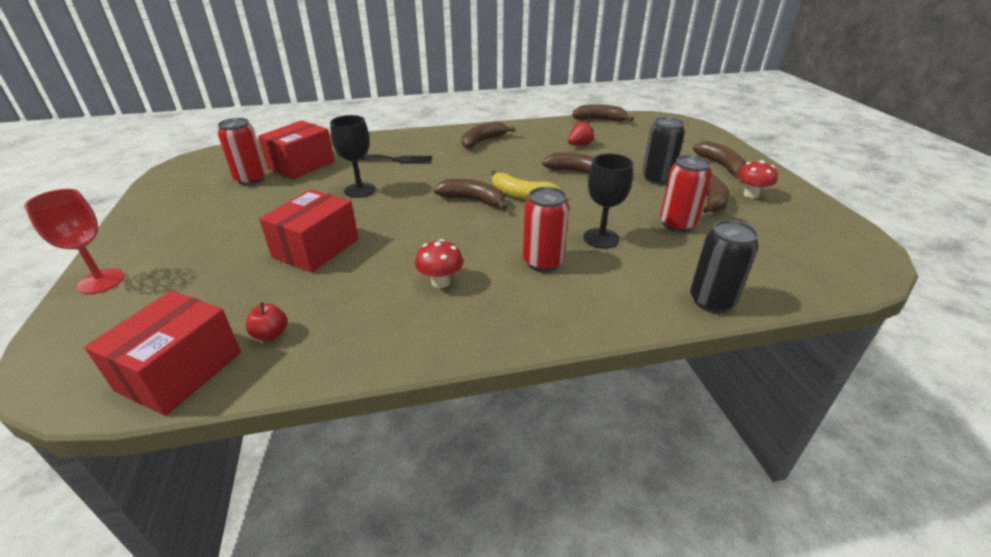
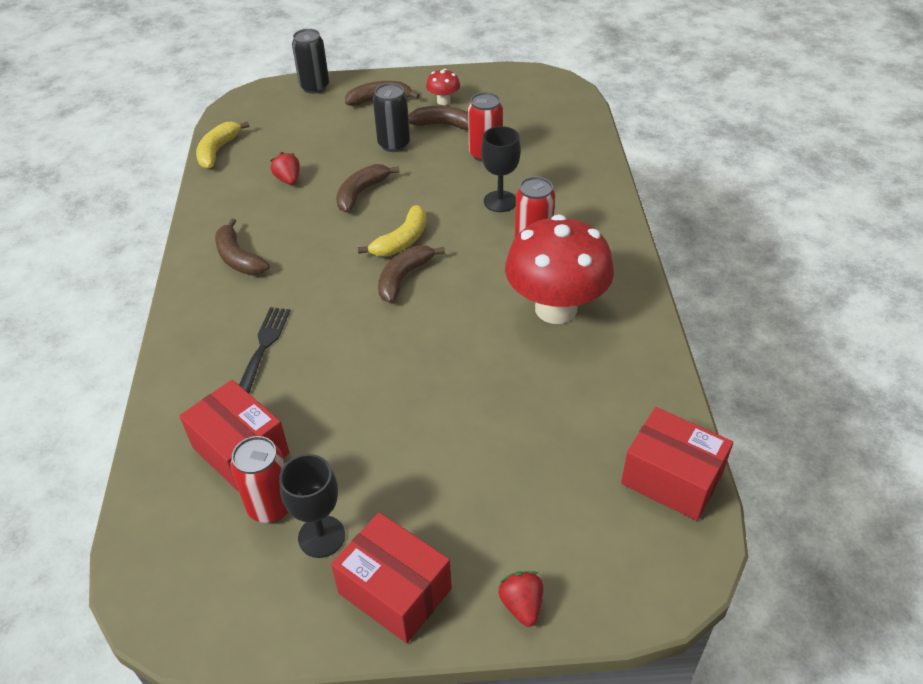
camera: 80 degrees left, 10 degrees up
red goblet [24,189,125,294] -> red strawberry [498,571,543,627]
red apple [246,302,287,341] -> none
red box [259,189,358,273] -> red box moved to [331,512,452,643]
black goblet [330,115,375,198] -> black goblet moved to [279,454,345,558]
red mushroom [415,239,463,288] -> red mushroom [505,215,614,324], size x2.37
brown banana [572,104,634,121] -> yellow banana [196,121,249,169]
black can [690,220,758,313] -> black can moved to [292,29,329,94]

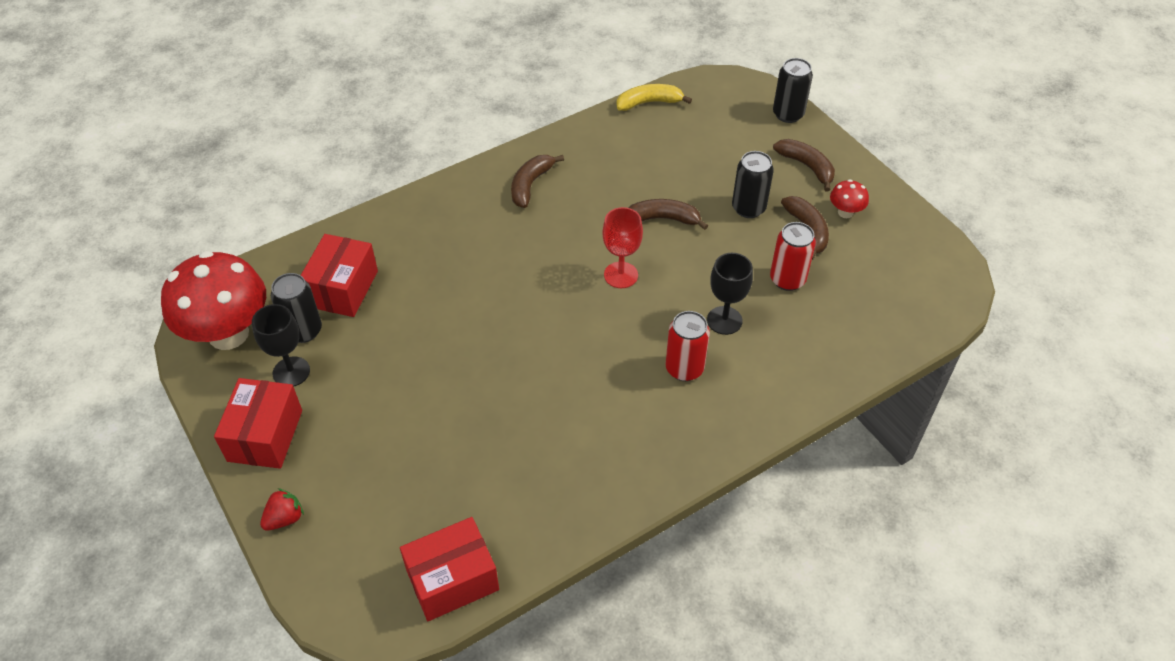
camera: 60 degrees right, 5 degrees up
red can [230,436,289,523] -> black can [271,273,322,343]
black fork [239,307,290,393] -> none
red strawberry [270,152,300,185] -> none
yellow banana [358,205,426,256] -> red goblet [602,207,643,288]
brown banana [378,245,445,303] -> none
red mushroom [505,215,614,324] -> red mushroom moved to [161,251,266,350]
red box [621,407,733,521] -> red box turned 60 degrees clockwise [400,517,499,621]

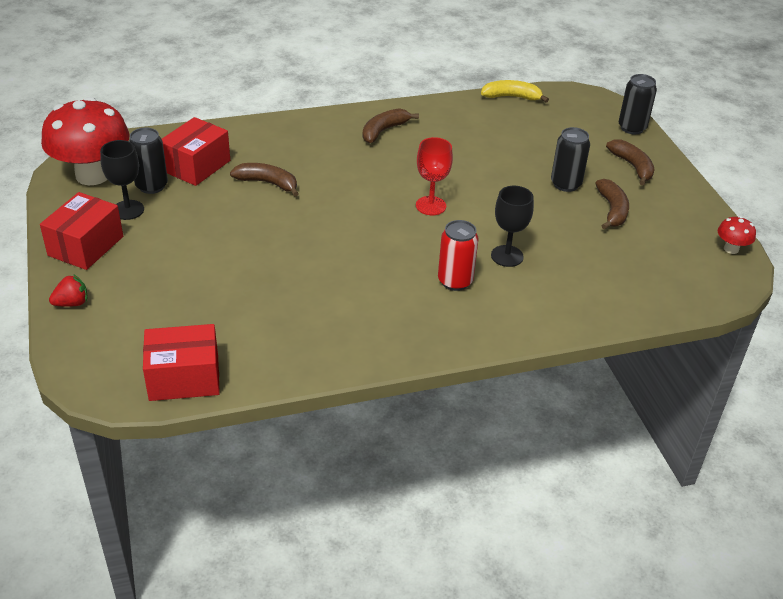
camera: 15 degrees right, 10 degrees down
brown banana [629,199,708,230] -> brown banana moved to [230,163,299,196]
red can [770,222,816,291] -> none
red mushroom [830,180,869,218] -> red mushroom moved to [718,216,756,254]

